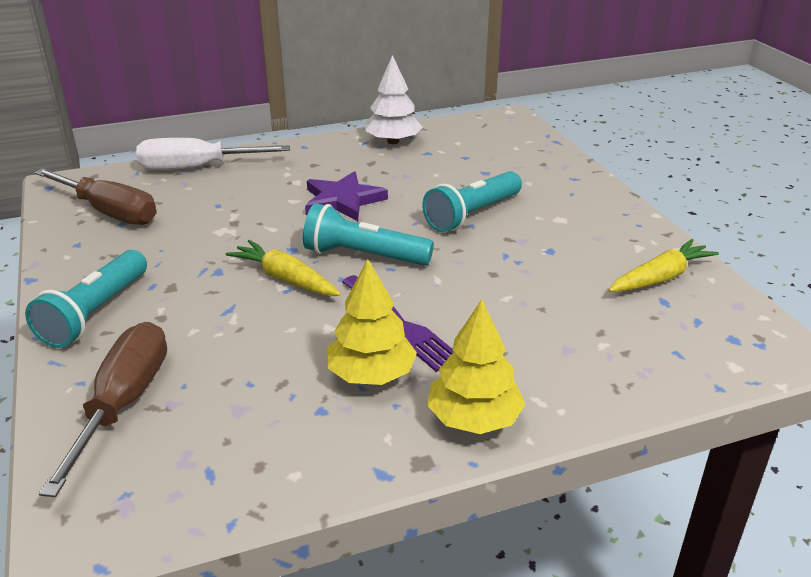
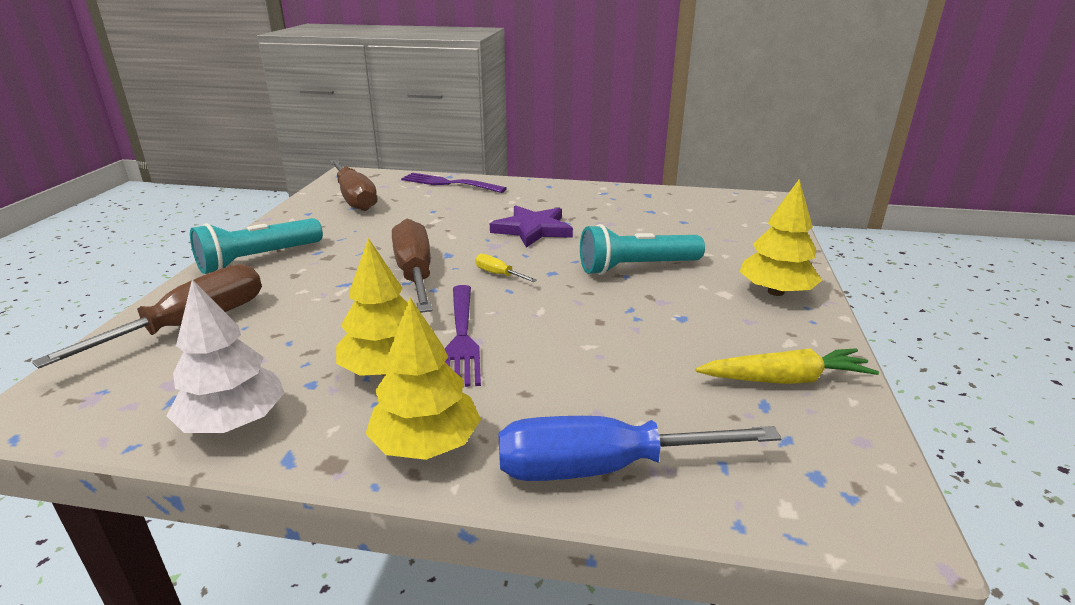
camera: 30 degrees right, 5 degrees down
white screwdriver [136,138,290,170] -> purple fork [401,173,507,193]
yellow carrot [226,240,341,296] -> brown screwdriver [392,219,432,313]
turquoise flashlight [303,203,434,266] -> yellow screwdriver [475,254,537,282]
white tree [365,55,423,144] -> white tree moved to [167,280,284,433]
none -> blue screwdriver [498,416,782,481]
none -> yellow tree [740,179,822,296]

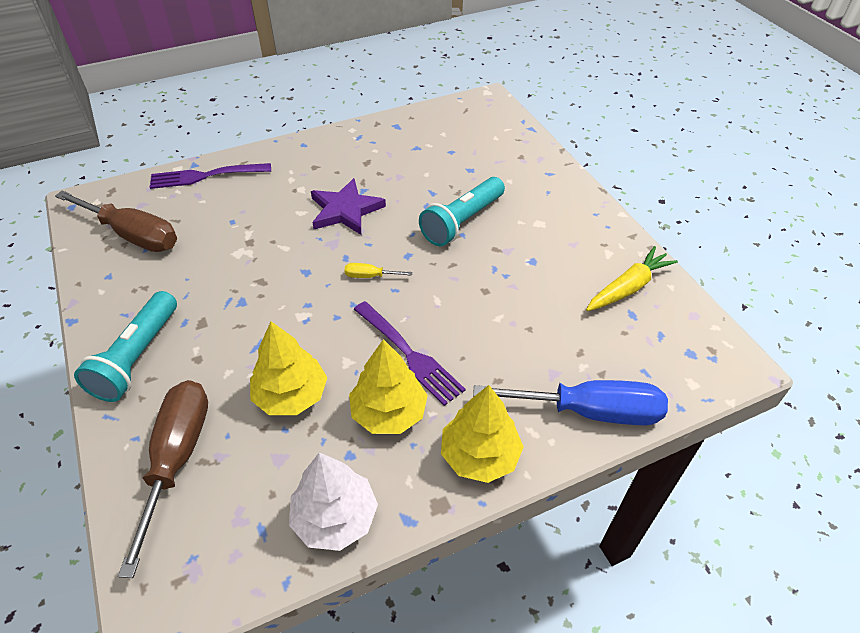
camera: 35 degrees left, 20 degrees up
brown screwdriver [392,219,432,313] -> none
blue screwdriver [498,416,782,481] -> blue screwdriver turned 135 degrees counterclockwise [473,380,668,425]
yellow tree [740,179,822,296] -> yellow tree moved to [250,321,327,415]

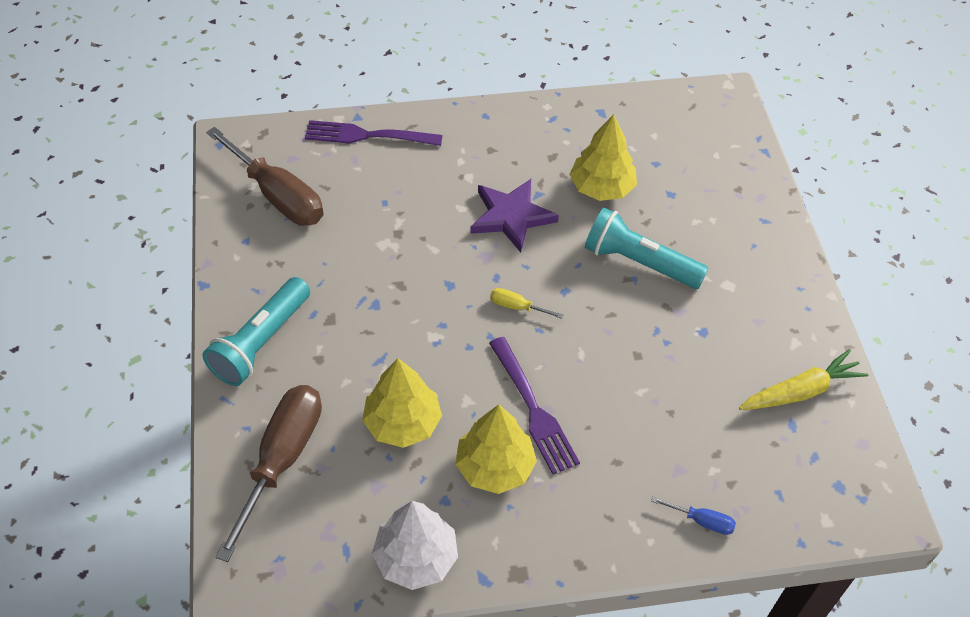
camera: 15 degrees right, 5 degrees up
turquoise flashlight [419,177,505,246] -> turquoise flashlight turned 60 degrees clockwise [585,208,709,289]
yellow tree [441,385,524,483] -> yellow tree moved to [569,114,637,201]
blue screwdriver [473,380,668,425] -> blue screwdriver [651,497,736,535], size x0.43

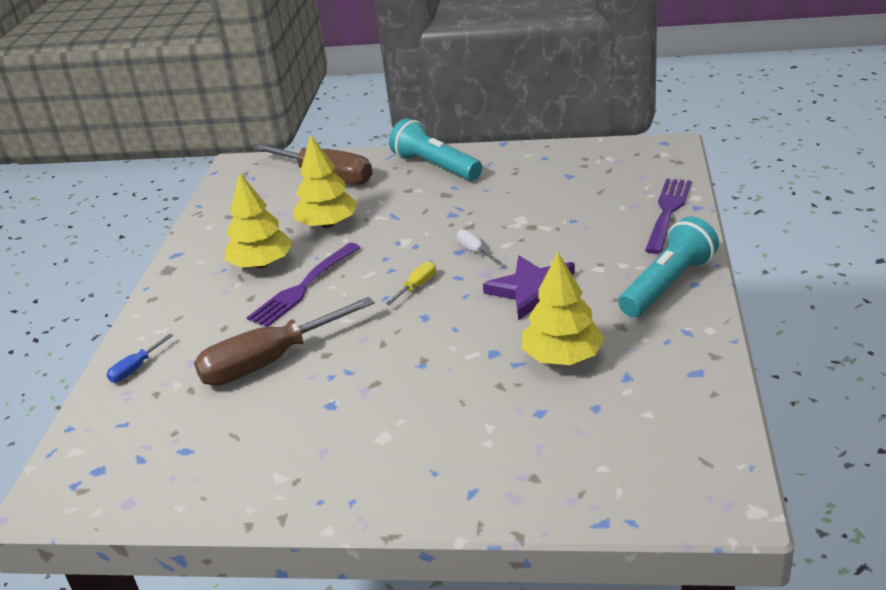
camera: 110 degrees right, 20 degrees down
brown screwdriver [206,127,323,226] -> brown screwdriver moved to [194,297,375,386]
white tree [372,501,458,590] -> none
purple fork [489,337,580,475] -> purple fork turned 45 degrees counterclockwise [247,243,361,327]
turquoise flashlight [585,208,709,289] -> turquoise flashlight moved to [618,216,719,317]
yellow carrot [739,349,869,410] -> none
none -> white screwdriver [457,229,502,265]

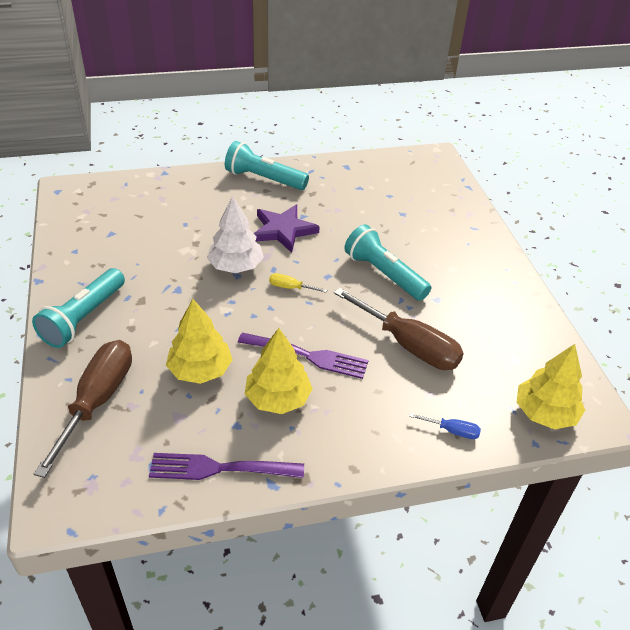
camera: 115 degrees left, 10 degrees up
white screwdriver [457,229,502,265] -> white tree [207,196,264,273]
yellow tree [522,252,604,365] -> yellow tree moved to [516,344,585,429]
purple fork [645,179,691,254] -> purple fork moved to [149,453,304,480]
none -> turquoise flashlight [344,224,431,301]

